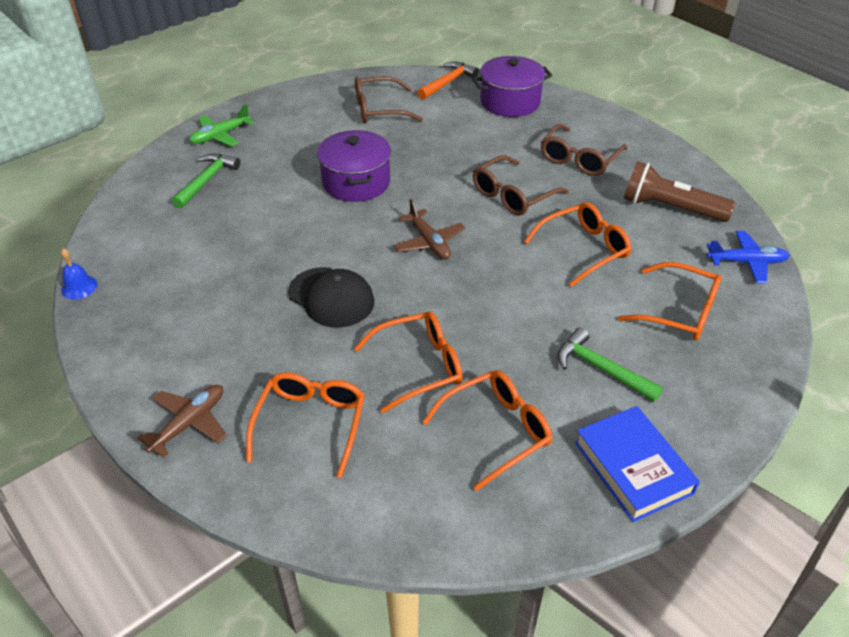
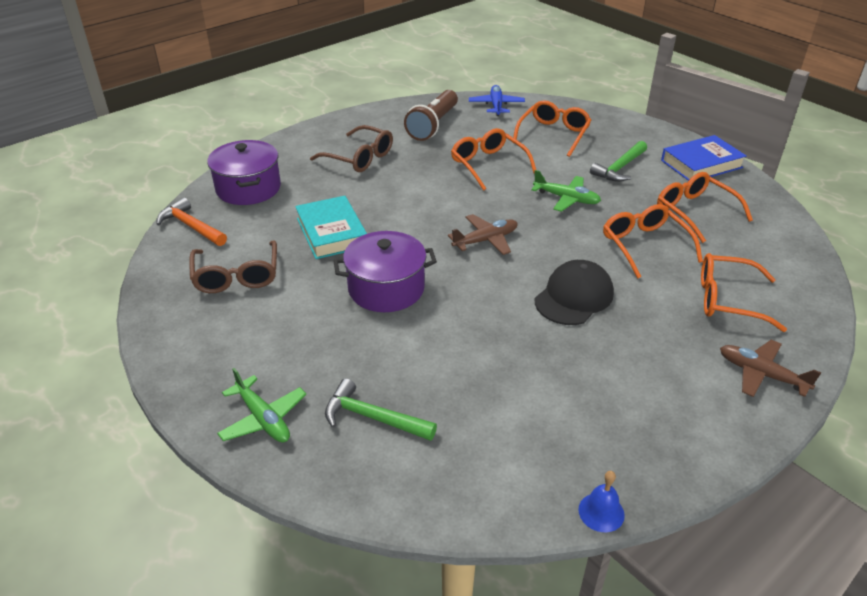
camera: 90 degrees left, 5 degrees down
brown glasses [473,156,569,216] -> none
none -> turquoise book [295,196,367,259]
none -> green plane [531,170,601,212]

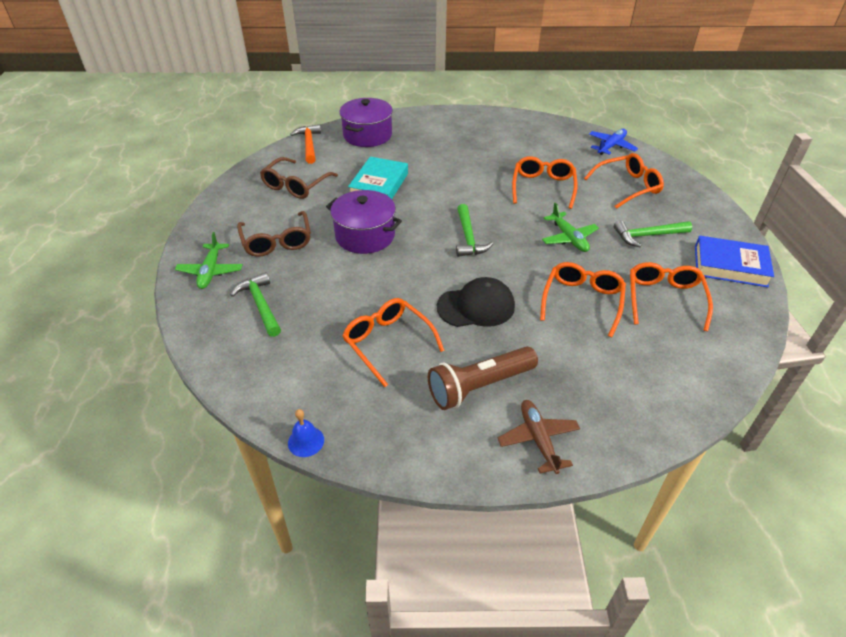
camera: 40 degrees right, 5 degrees up
brown glasses [310,125,393,172] -> brown glasses moved to [237,211,311,257]
brown flashlight [404,90,458,141] -> brown flashlight moved to [428,346,538,410]
brown plane [448,214,518,255] -> green hammer [456,204,493,257]
orange glasses [701,253,787,332] -> orange glasses moved to [342,298,445,387]

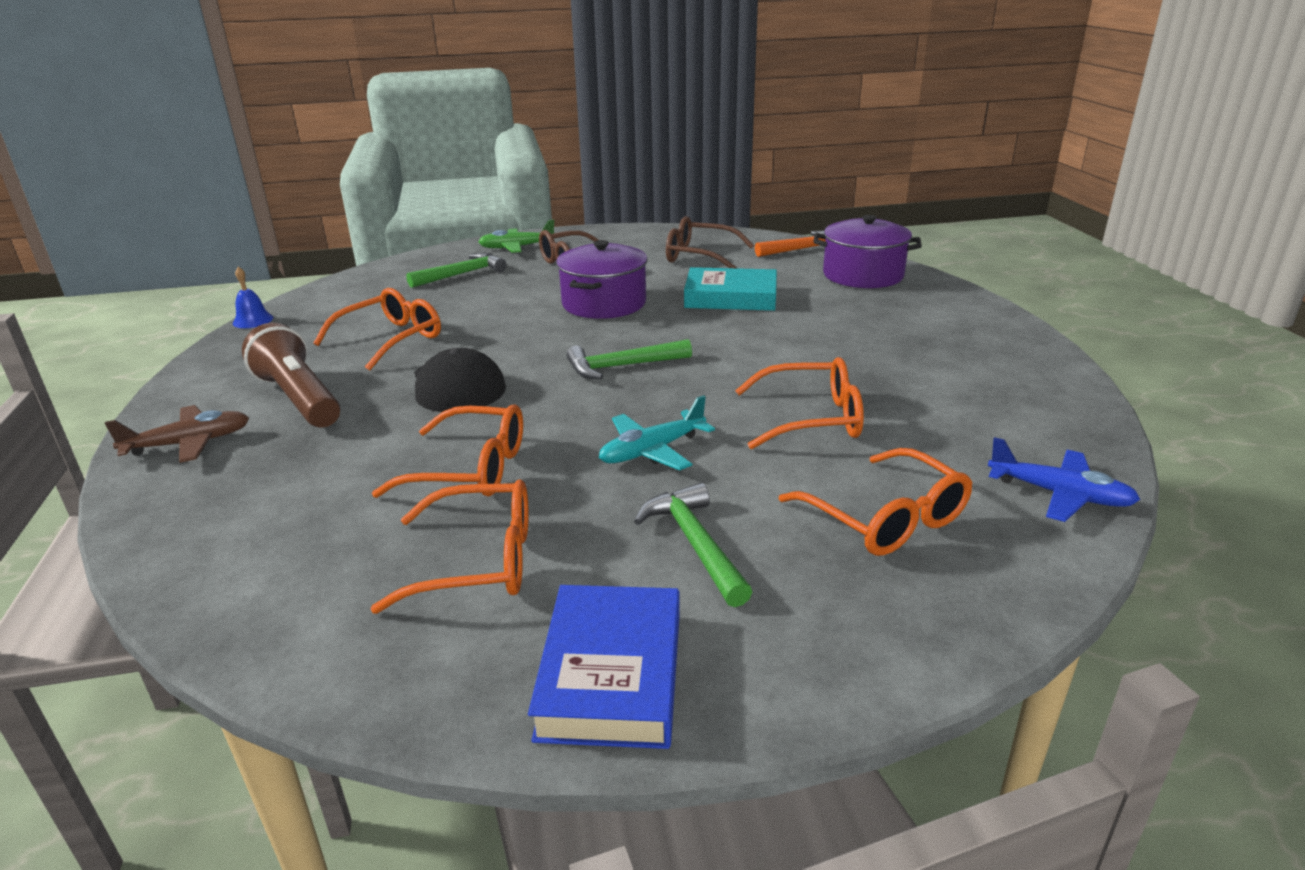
camera: 80 degrees right, 15 degrees down
green plane [542,203,599,252] -> turquoise plane [599,395,715,471]

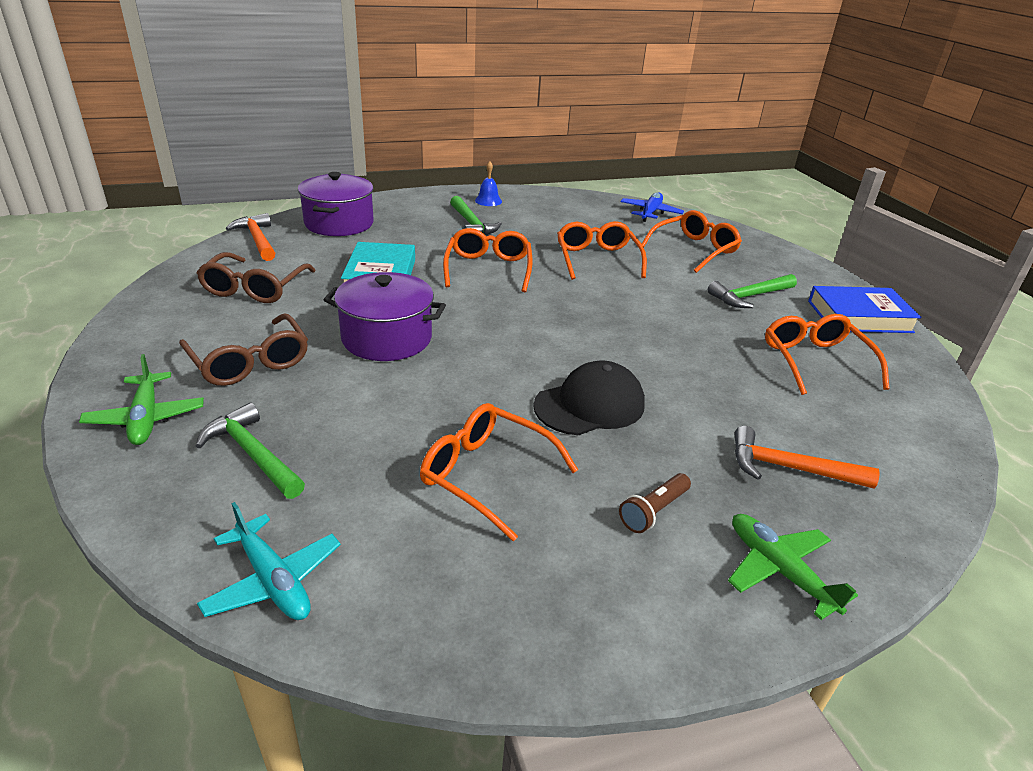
camera: 100 degrees left, 5 degrees up
brown plane [105,405,249,463] -> green plane [728,514,858,620]
blue bell [233,267,273,328] -> blue bell moved to [475,161,502,206]
brown flashlight [242,323,341,427] -> brown flashlight [619,473,691,533], size x0.52
orange glasses [372,404,523,498] -> orange glasses moved to [443,228,532,292]
green hammer [566,339,692,379] -> green hammer moved to [450,196,502,235]
turquoise plane [599,395,715,471] -> turquoise plane moved to [197,502,341,620]
none -> orange hammer [734,426,880,489]

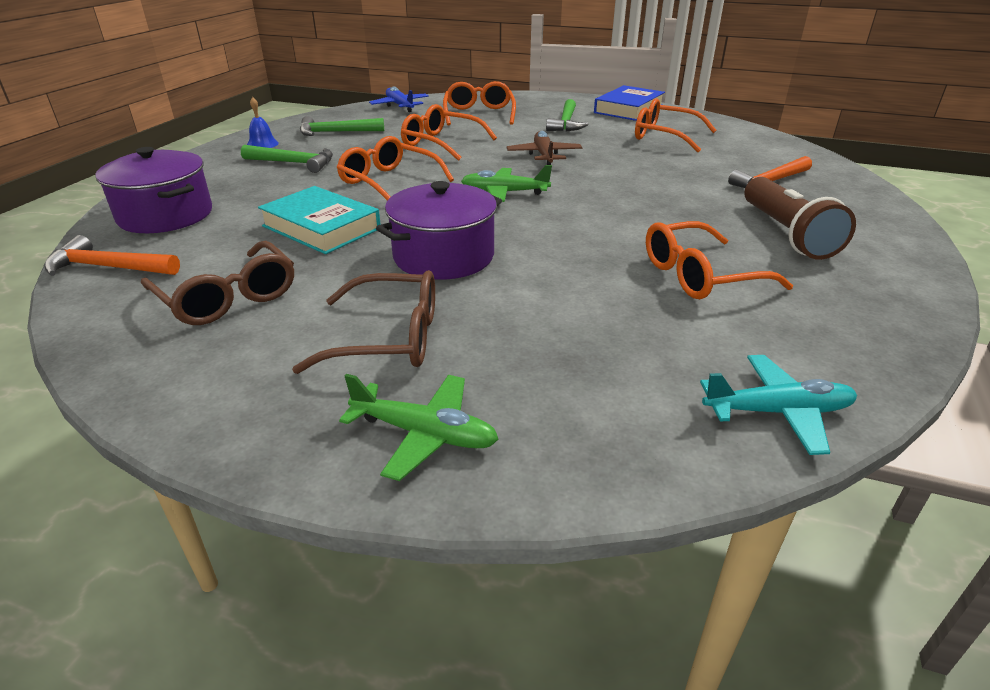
camera: 50 degrees left, 0 degrees up
green hammer [196,403,305,499] -> green hammer moved to [300,116,384,136]
black cap [533,361,645,435] -> none
brown flashlight [619,473,691,533] -> brown flashlight [744,177,856,260], size x1.94
green plane [728,514,858,620] -> green plane moved to [461,165,552,202]
none -> brown plane [507,131,582,165]

